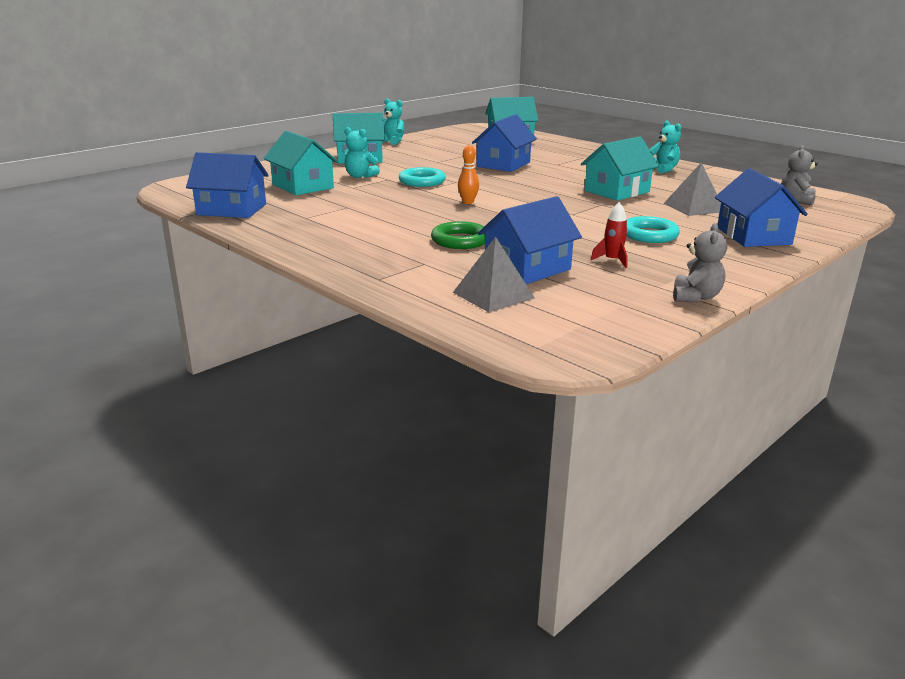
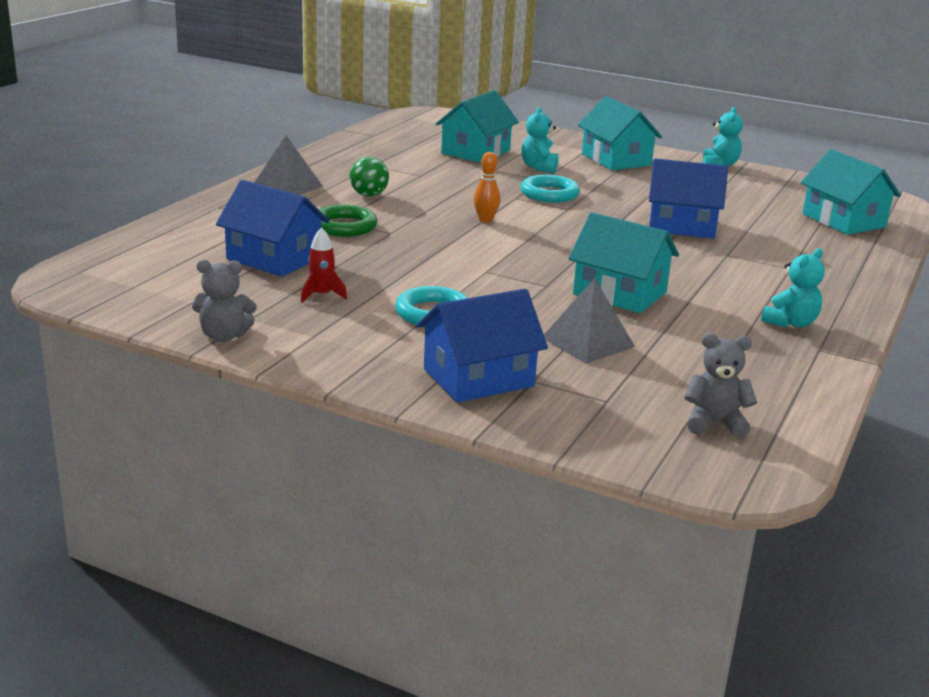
camera: 70 degrees right, 0 degrees up
blue house [186,152,269,218] -> none
grey pyramid [453,237,535,312] -> grey pyramid moved to [254,135,323,195]
none -> green ball [349,157,389,197]

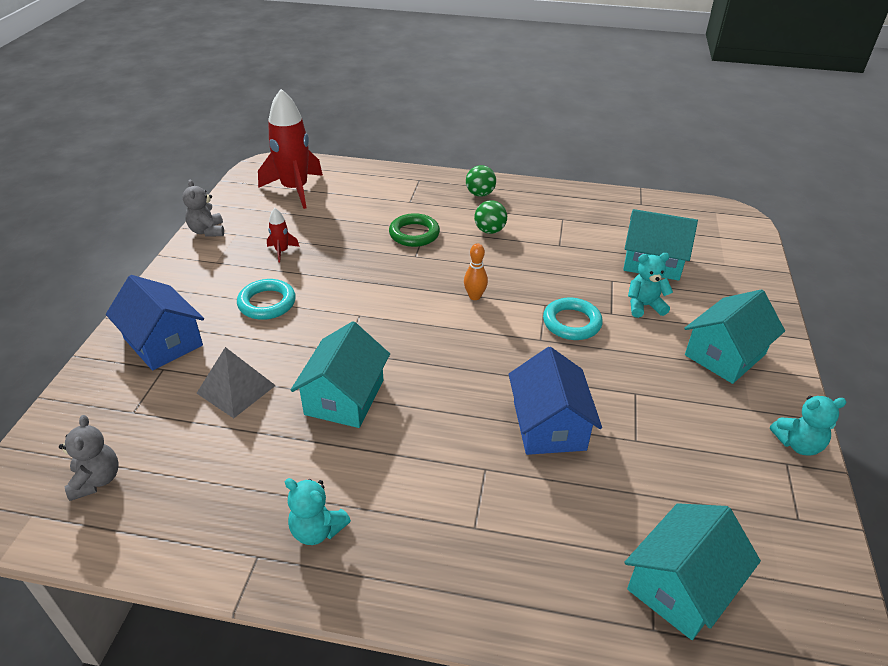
camera: 75 degrees right, 15 degrees up
blue house [216,180,329,277] -> none
grey pyramid [254,135,323,195] -> green ball [466,165,496,197]
none -> red rocket [258,89,323,209]

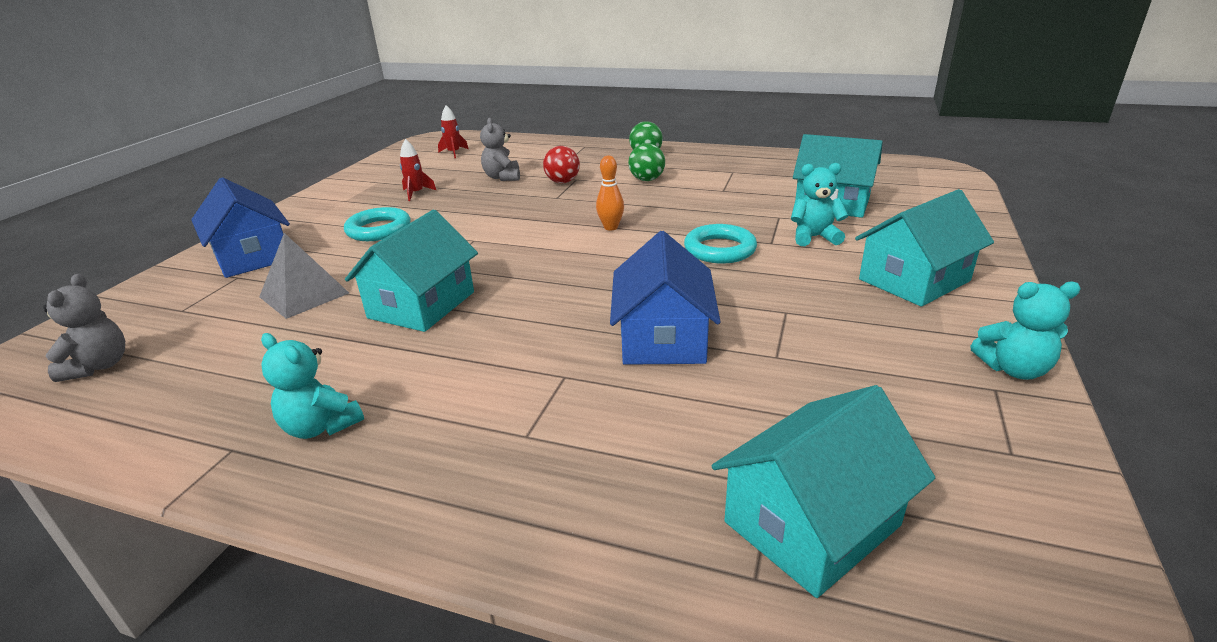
camera: 10 degrees right, 10 degrees down
grey teddy bear [182,180,224,237] -> grey teddy bear moved to [480,118,520,181]
red rocket [258,89,323,209] -> red rocket [438,105,469,158], size x0.44
green ring [389,213,440,247] -> red ball [543,146,580,183]

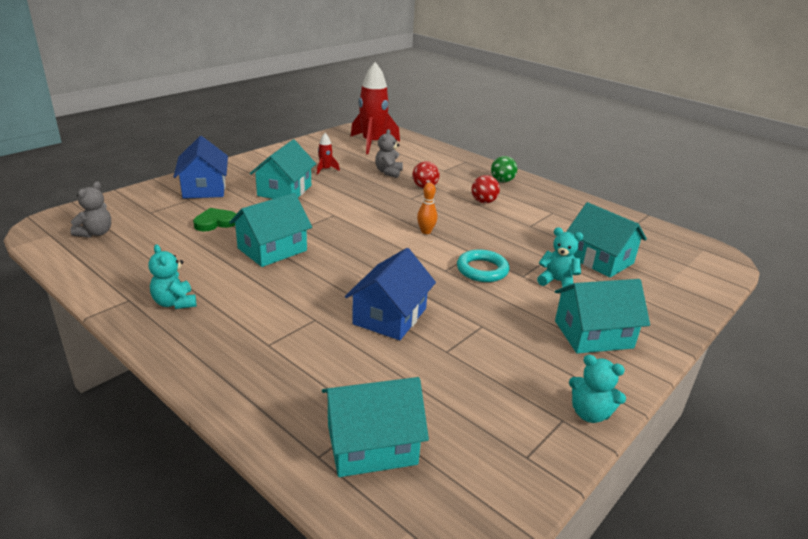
camera: 20 degrees right, 0 degrees up
grey pyramid [259,233,349,319] -> green heart [193,208,236,231]
turquoise ring [344,207,410,241] -> turquoise house [250,139,316,199]
red rocket [438,105,469,158] -> red rocket [351,62,400,154], size x2.29
green ball [628,143,665,181] -> red ball [472,175,500,203]

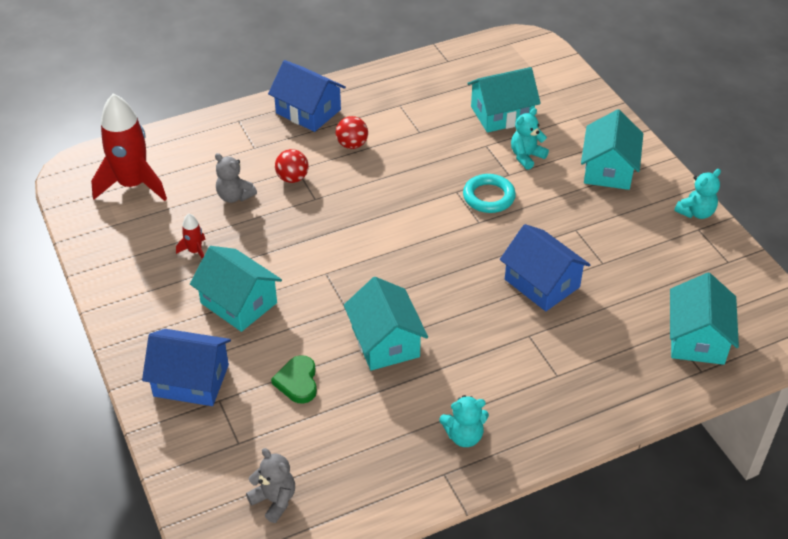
camera: 65 degrees left, 15 degrees up
orange bowling pin [417,183,437,234] -> none
green ball [491,156,517,182] -> blue house [268,60,346,132]

